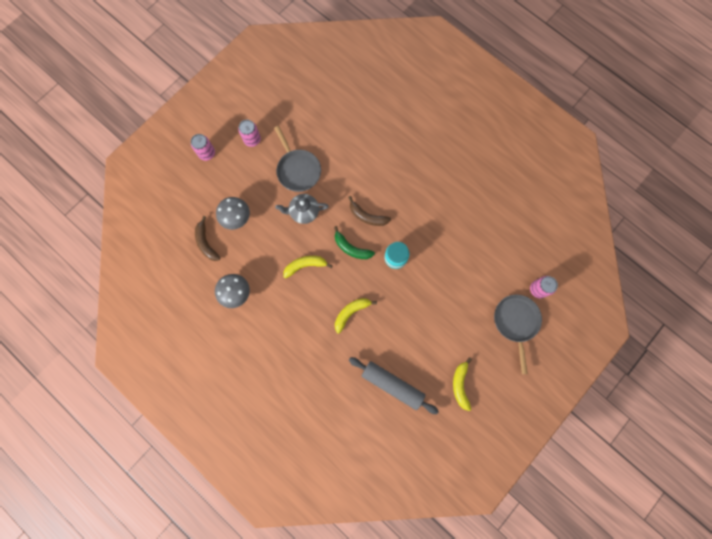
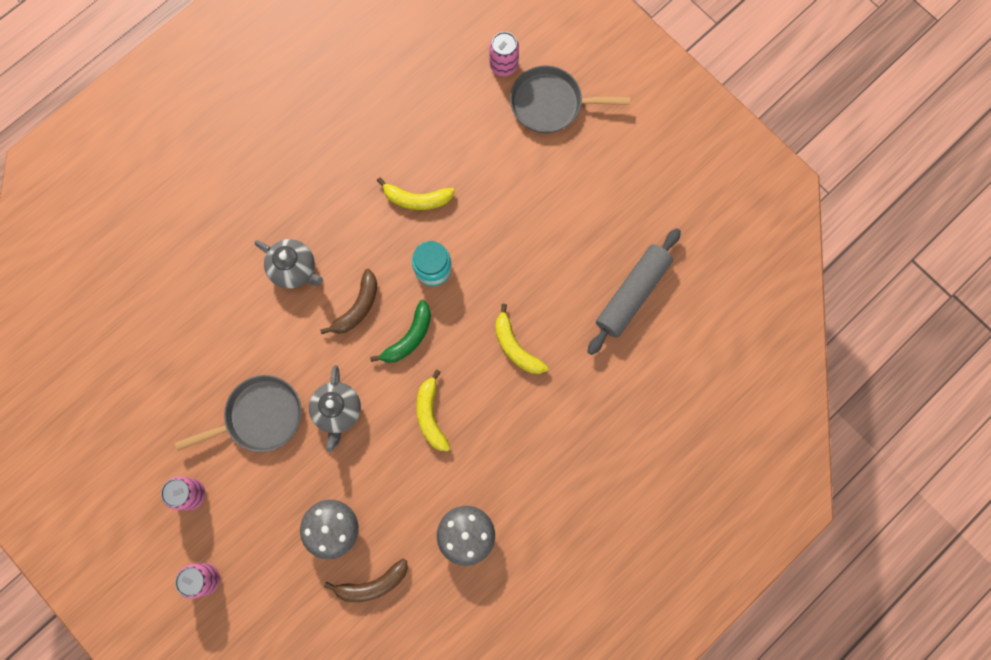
camera: 85 degrees left, 0 degrees up
yellow banana [453,357,472,411] -> yellow banana moved to [377,177,455,210]
none -> grey teapot [255,239,323,289]

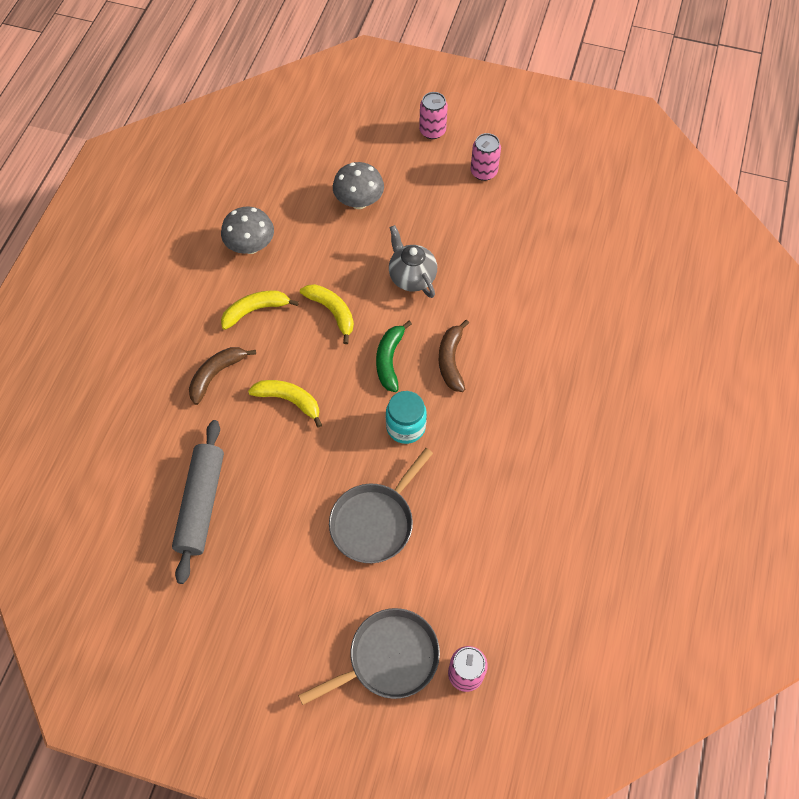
camera: 150 degrees right, 15 degrees down
grey pan [175,375,302,452] -> grey pan moved to [329,448,433,563]
grey teapot [255,239,323,289] -> none
brown banana [324,558,408,602] -> brown banana moved to [189,347,256,405]
yellow banana [377,177,455,210] -> yellow banana moved to [221,290,299,330]

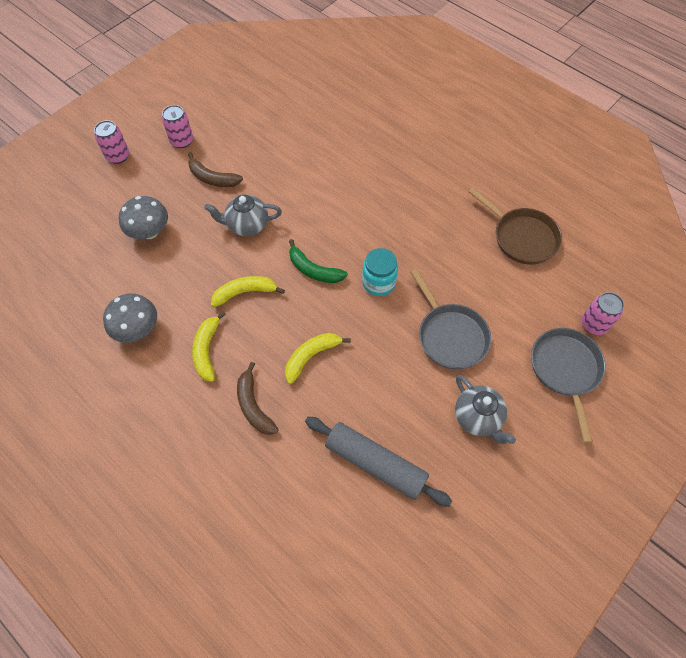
camera: 65 degrees left, 0 degrees up
brown banana [439,320,469,392] -> brown banana moved to [188,152,243,187]
none -> grey teapot [455,375,516,444]
none -> brown pan [468,187,562,264]

